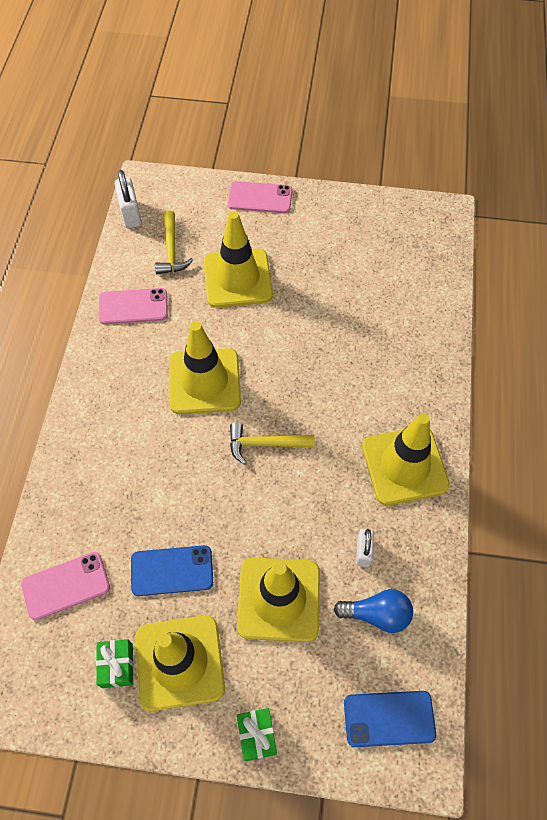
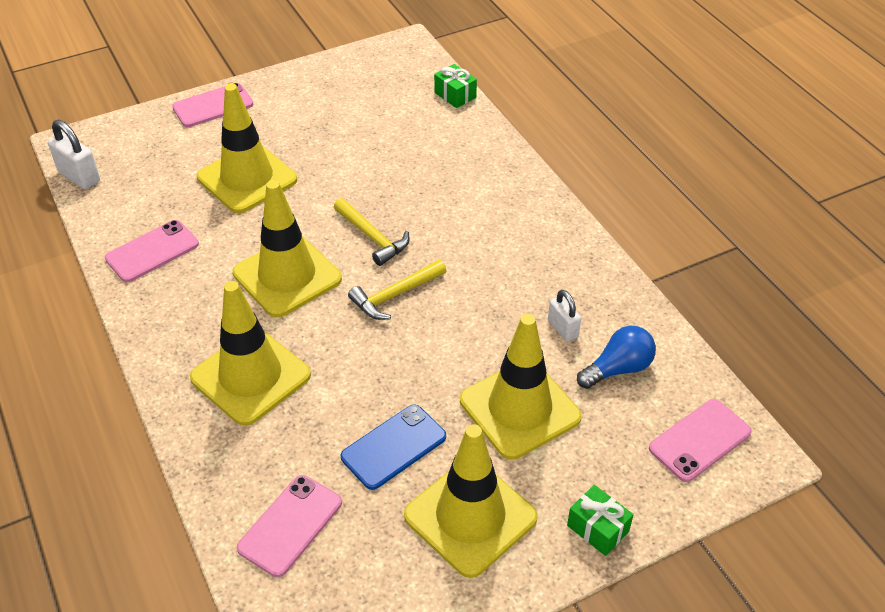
camera: 35 degrees left, 15 degrees down
green gift [96,639,134,688] -> green gift moved to [434,64,477,108]
yellow hammer [155,210,193,274] -> yellow hammer moved to [334,198,409,266]
blue phone [344,691,436,747] -> pink phone [649,399,752,482]
yellow traffic cone [362,413,450,505] -> yellow traffic cone moved to [190,281,311,426]

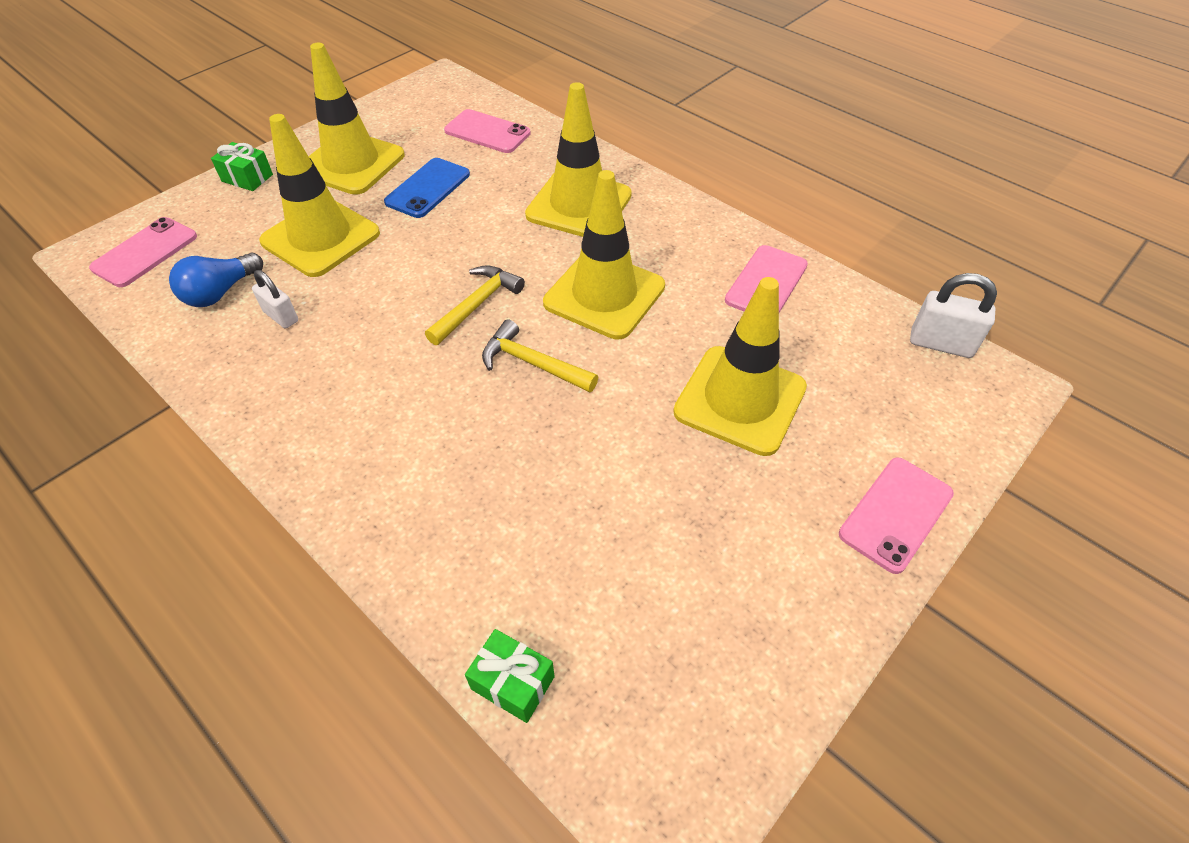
camera: 160 degrees right, 5 degrees up
pink phone [237,475,342,577] -> pink phone turned 75 degrees counterclockwise [444,109,531,153]

